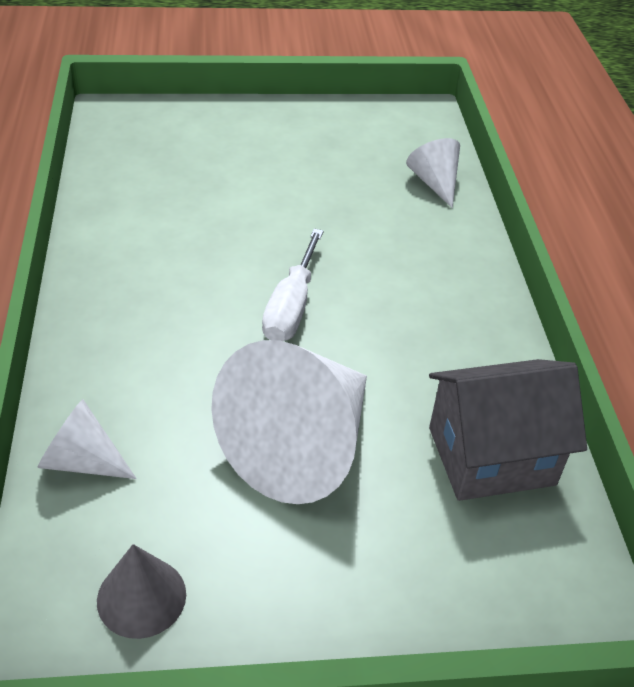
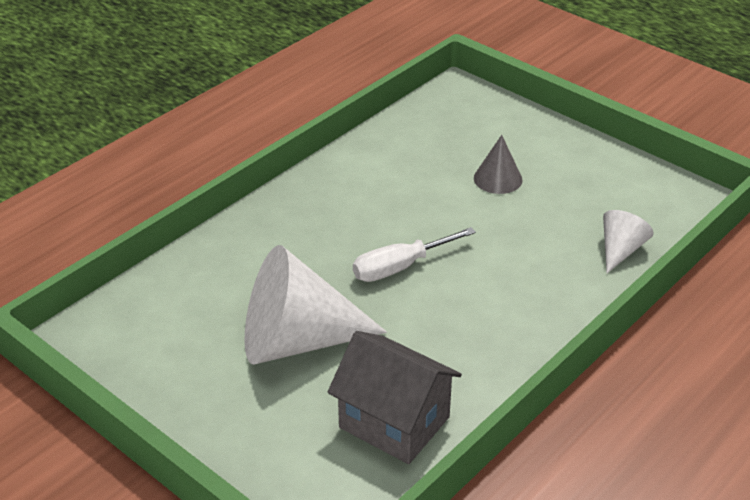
camera: 50 degrees right, 5 degrees down
white cone [37,399,137,479] -> none
grey cone [97,544,186,639] -> grey cone moved to [474,135,522,194]

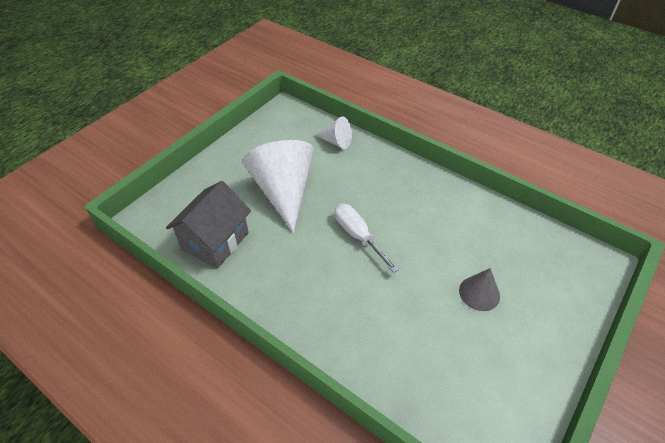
camera: 85 degrees right, 10 degrees up
white cone [603,210,653,273] -> white cone moved to [315,117,352,149]

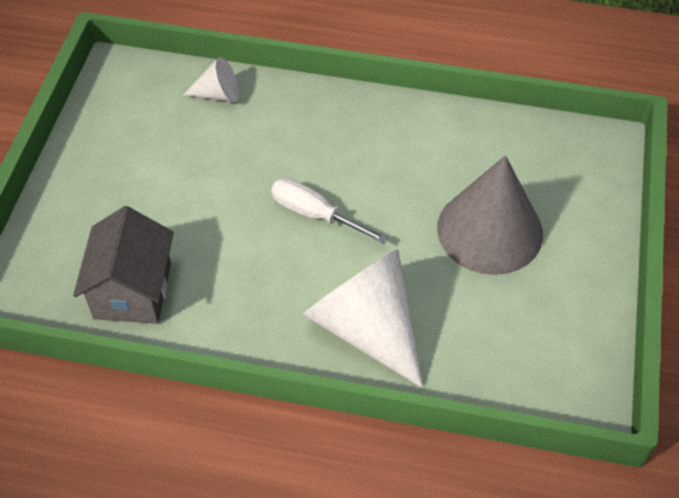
camera: 25 degrees left, 5 degrees up
white cone [242,140,315,233] -> white cone moved to [302,249,423,388]
grey cone [459,268,500,311] -> grey cone [437,155,543,275], size x2.07

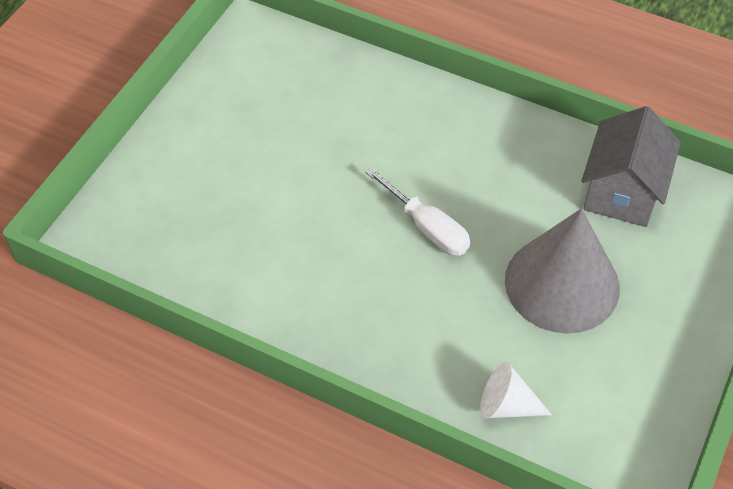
camera: 165 degrees left, 0 degrees up
white cone [302,249,423,388] -> none
grey cone [437,155,543,275] -> grey cone moved to [505,208,620,334]

